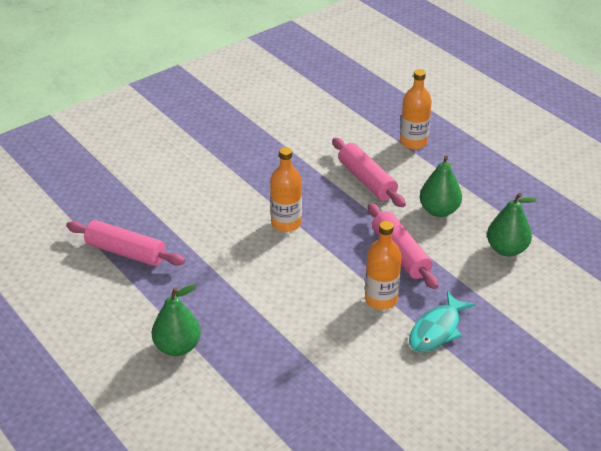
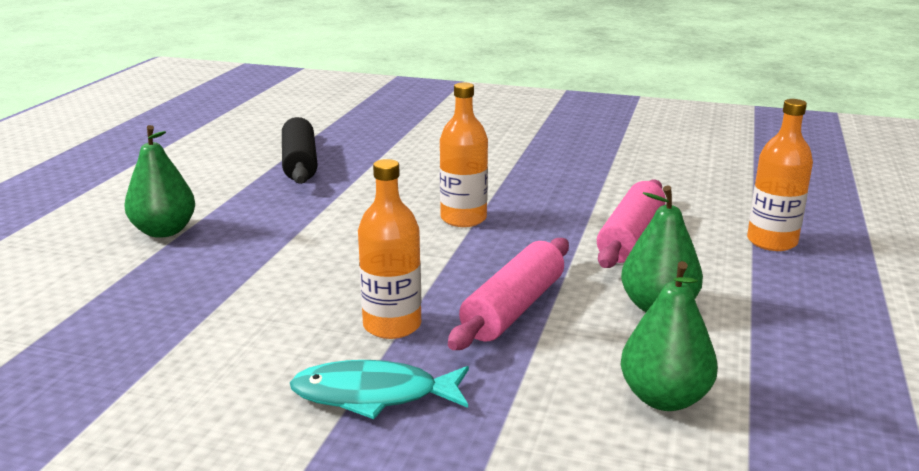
camera: 55 degrees right, 15 degrees down
pink rolling pin [66,220,185,266] -> black rolling pin [282,117,317,184]

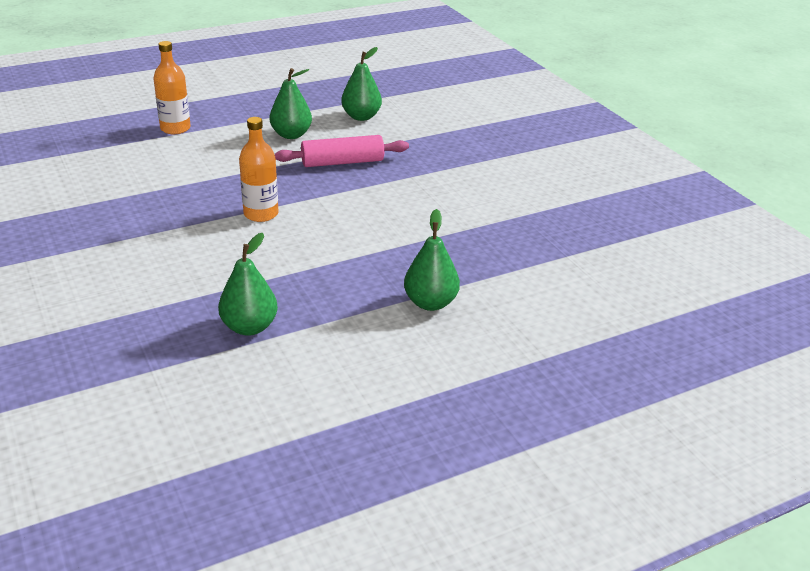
camera: 135 degrees left, 10 degrees up
black rolling pin [282,117,317,184] -> green pear [218,233,278,336]
turquoise fish [290,360,469,419] -> none
orange bottle [358,159,421,339] -> none
pink rolling pin [597,179,666,268] -> none

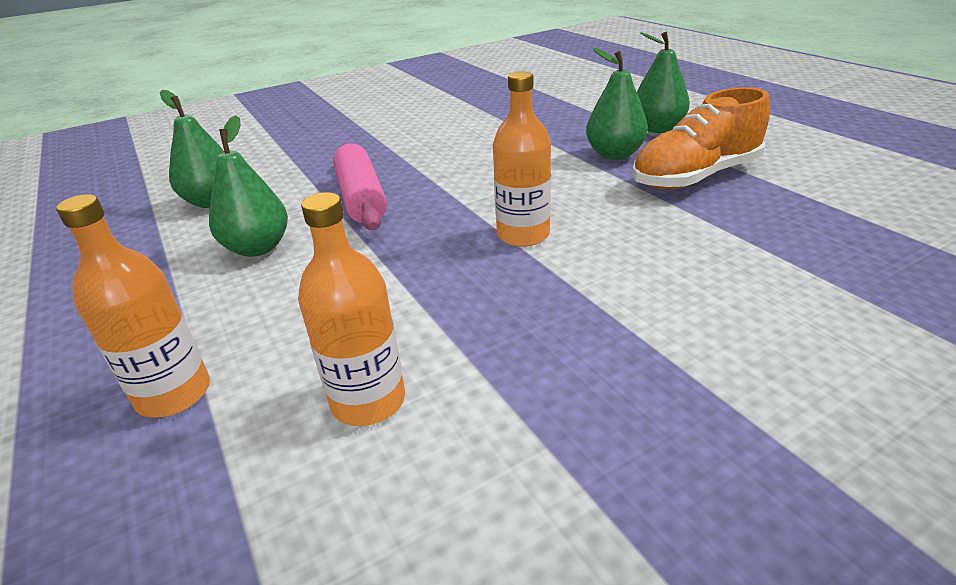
camera: 90 degrees left, 0 degrees up
green pear [218,233,278,336] -> green pear moved to [586,48,648,160]
none -> orange bottle [298,192,405,426]
none -> orange shoe [632,87,770,189]

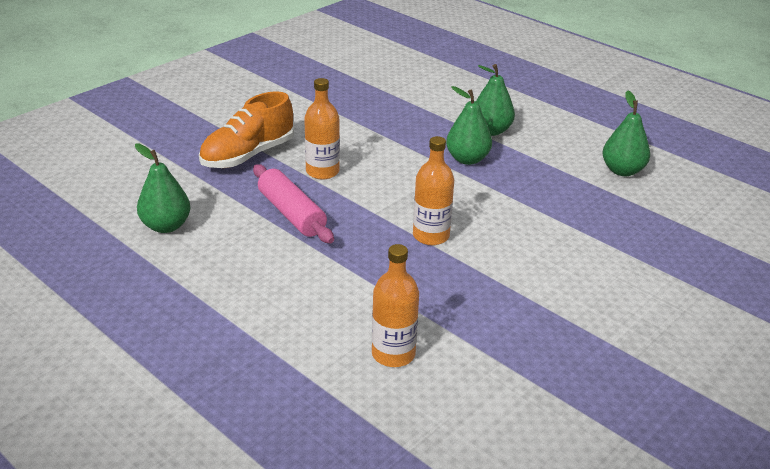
camera: 20 degrees left, 0 degrees up
orange bottle [56,194,210,418] -> orange bottle moved to [304,78,340,180]
green pear [209,115,288,257] -> green pear moved to [603,91,650,176]
orange shoe [632,87,770,189] -> orange shoe moved to [199,91,294,168]

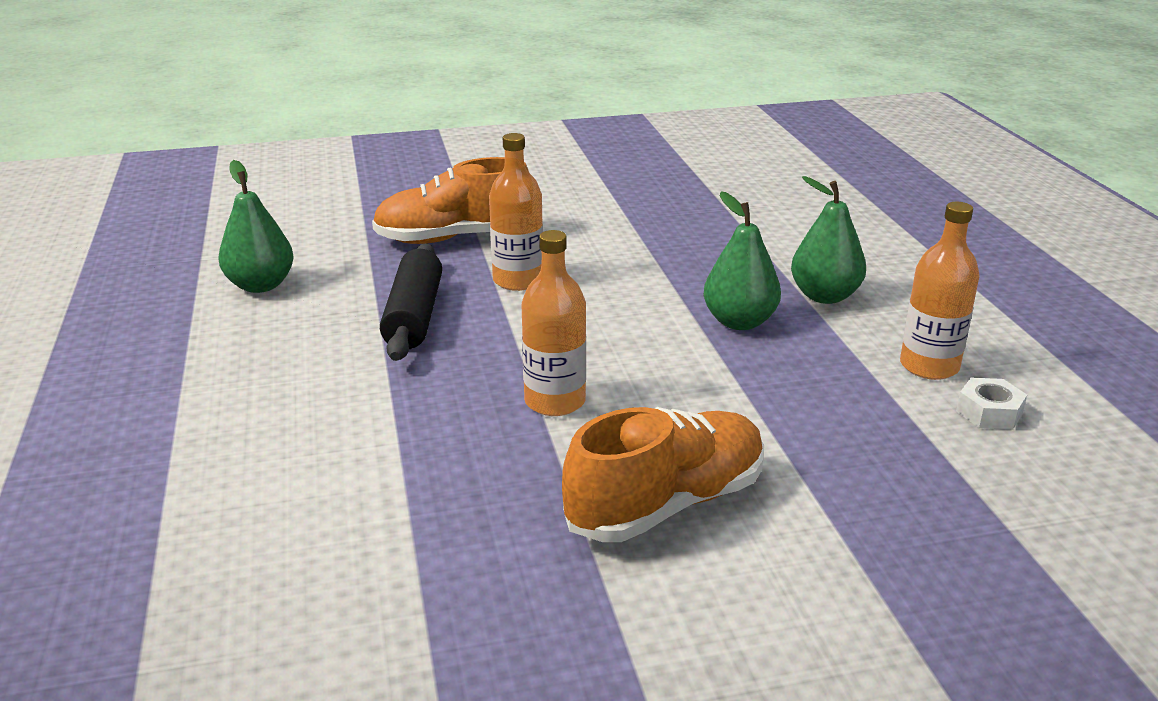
camera: 35 degrees right, 5 degrees down
pink rolling pin [253,164,334,243] -> black rolling pin [380,243,442,361]
orange bottle [372,244,419,367] -> orange bottle moved to [900,202,980,380]
green pear [603,91,650,176] -> white nut [956,378,1027,430]
none -> orange shoe [562,407,764,542]

